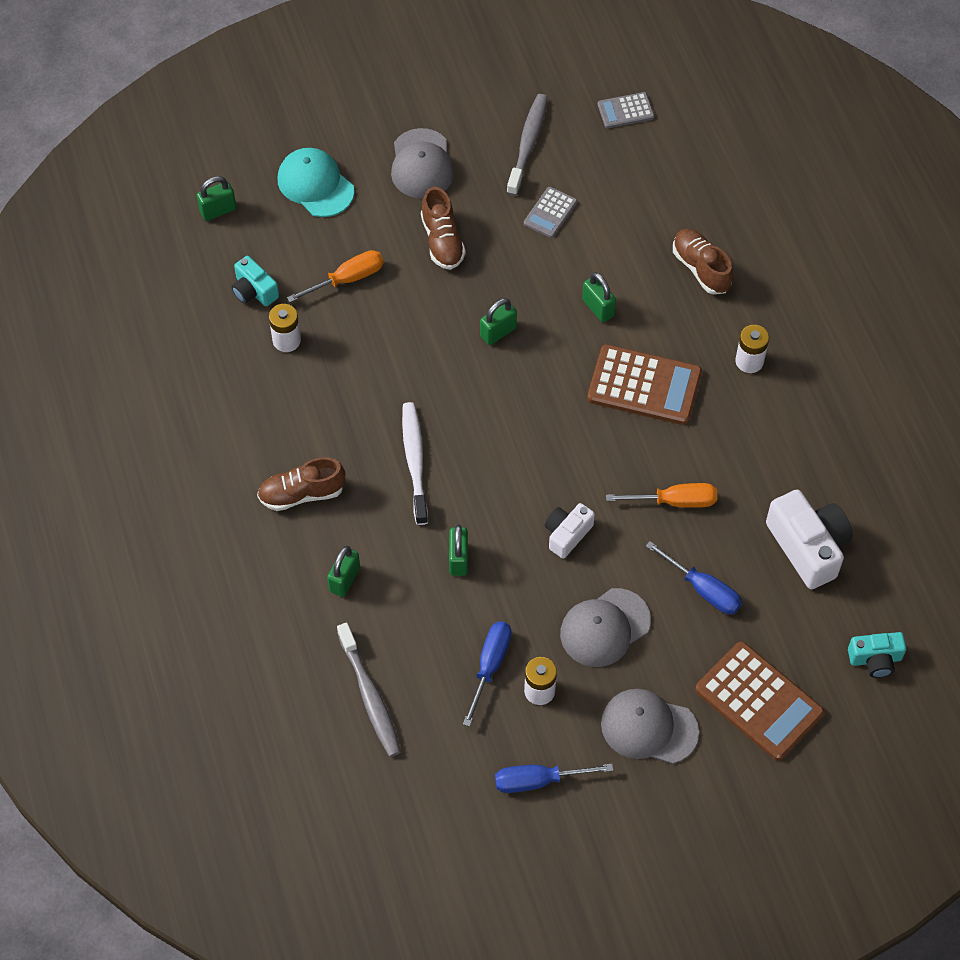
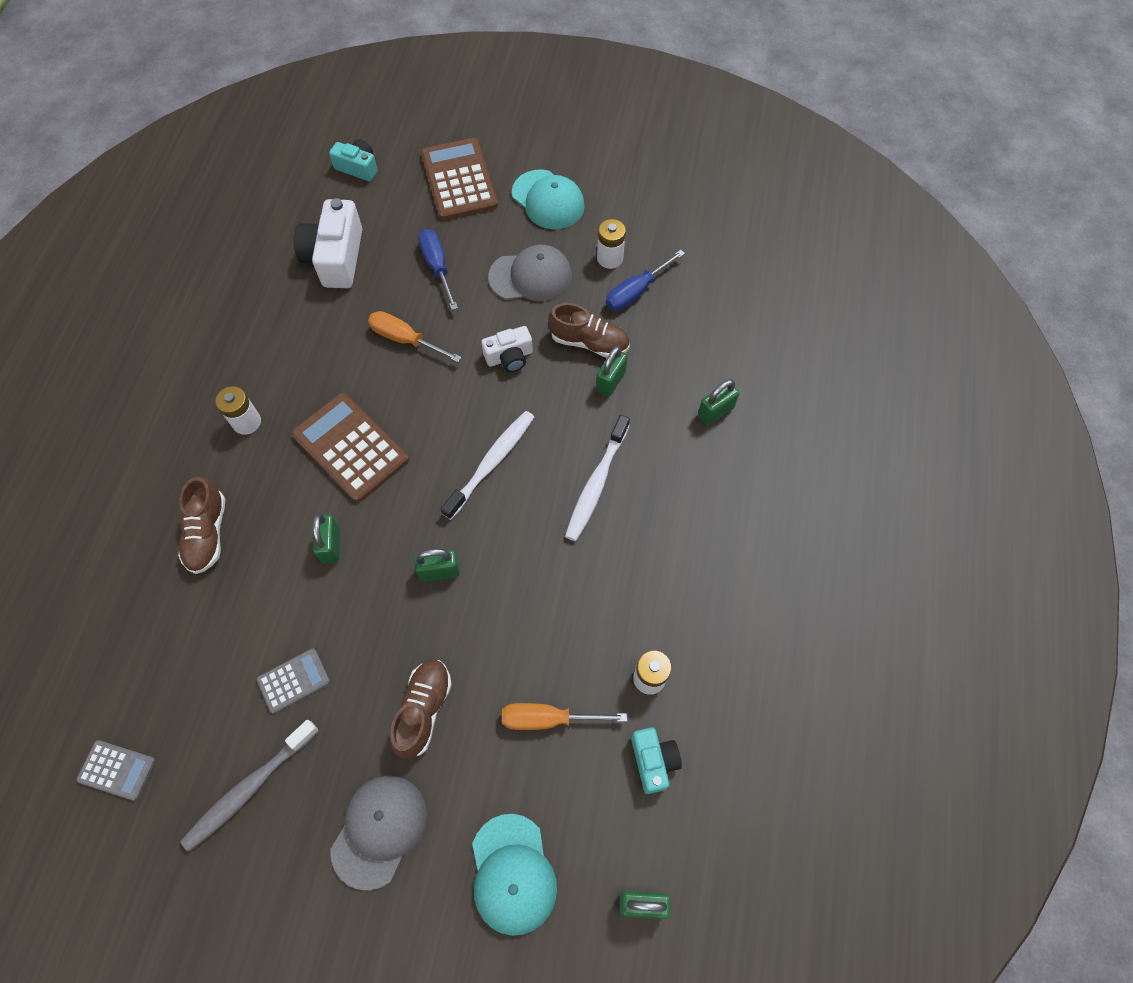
camera: 150 degrees left, 5 degrees up
brown shoe [257,457,345,511] -> brown shoe moved to [548,303,630,358]
grey toothbrush [337,622,401,757] -> none
blue screwdriver [495,764,614,793] -> none
grey cap [601,689,699,764] -> turquoise cap [512,169,585,229]
none -> white toothbrush [440,411,534,520]

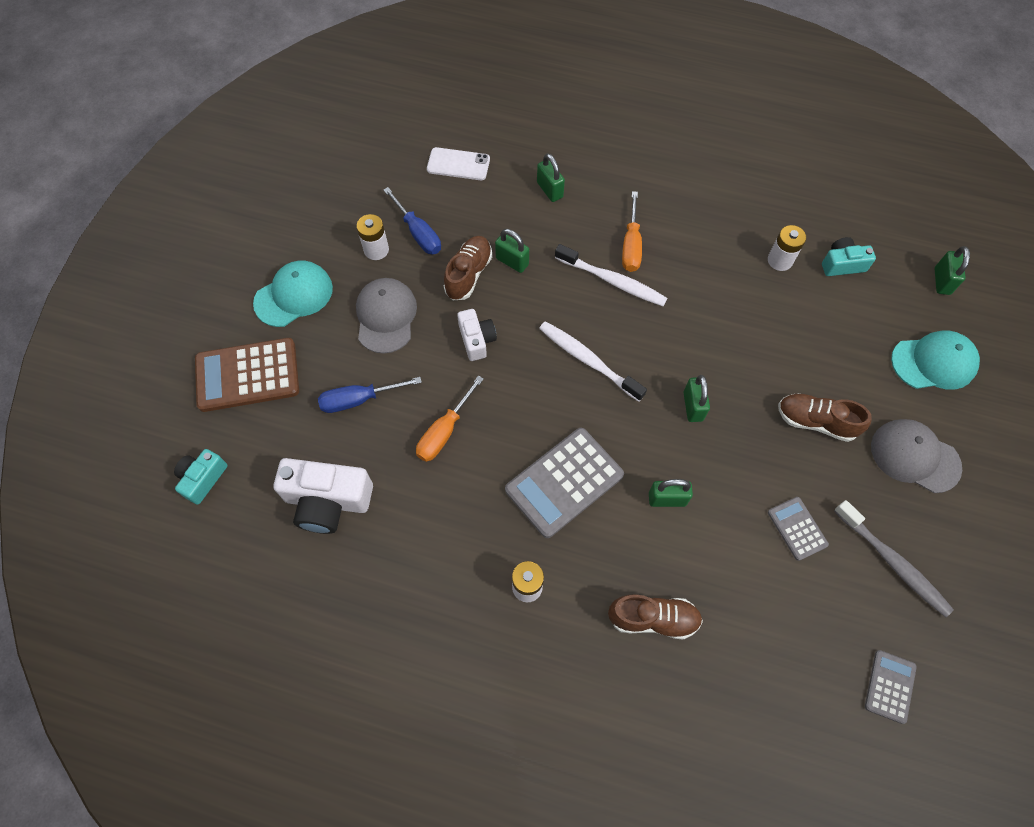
camera: 85 degrees left, 0 degrees up
brown calculator [292,393,409,502] -> grey calculator [505,428,624,538]
orange screwdriver [502,703,627,730] -> orange screwdriver moved to [622,191,642,272]
none -> white phone [427,147,490,180]

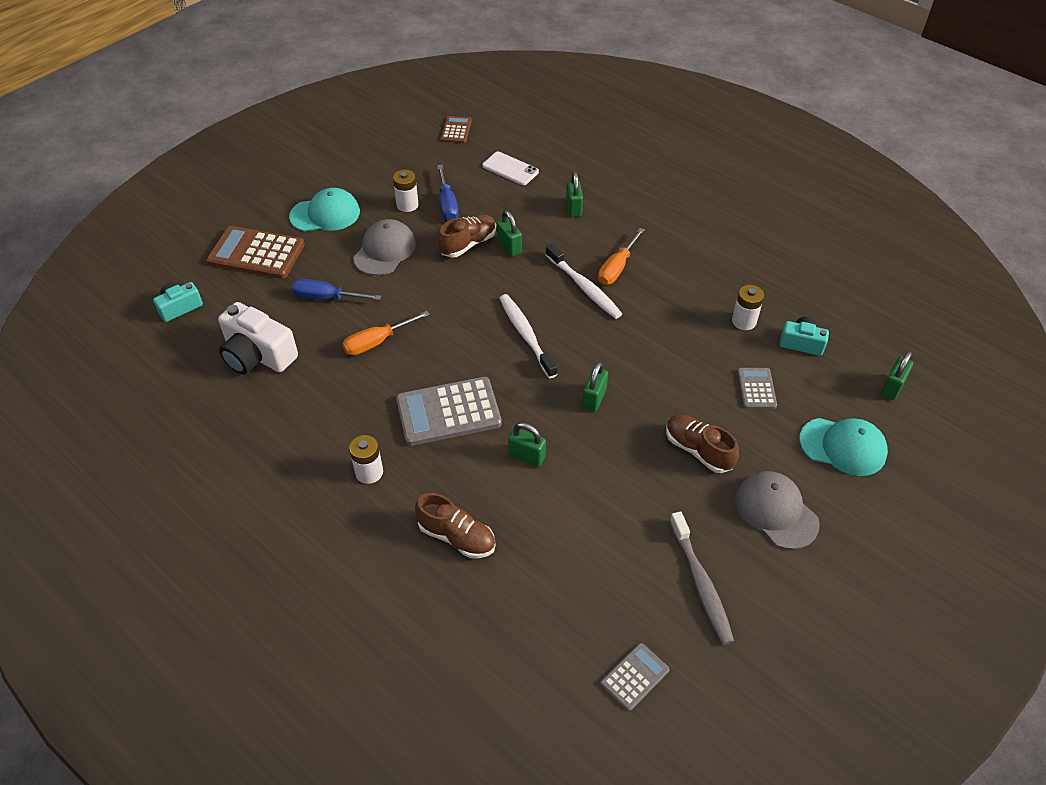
camera: 25 degrees right, 15 degrees down
white camera [457,309,497,361] -> none
grey calculator [768,497,829,561] -> grey calculator moved to [737,368,777,409]
none -> brown calculator [441,116,472,143]

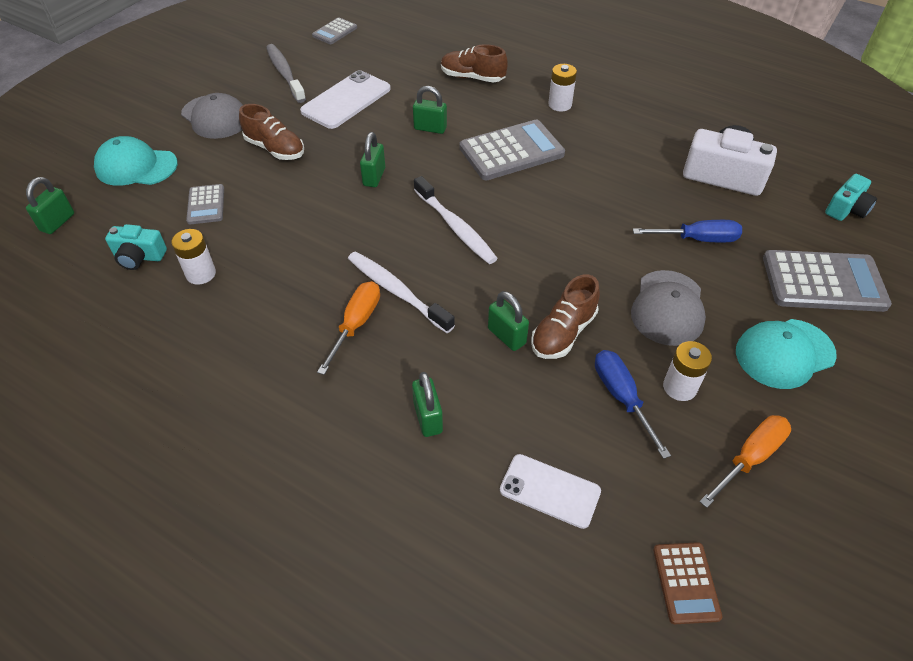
camera: 170 degrees right, 0 degrees up
brown calculator [207,226,305,279] -> grey calculator [763,250,892,312]
orange screwdriver [342,311,430,355] -> orange screwdriver moved to [699,415,791,508]
none -> white phone [300,70,391,129]

